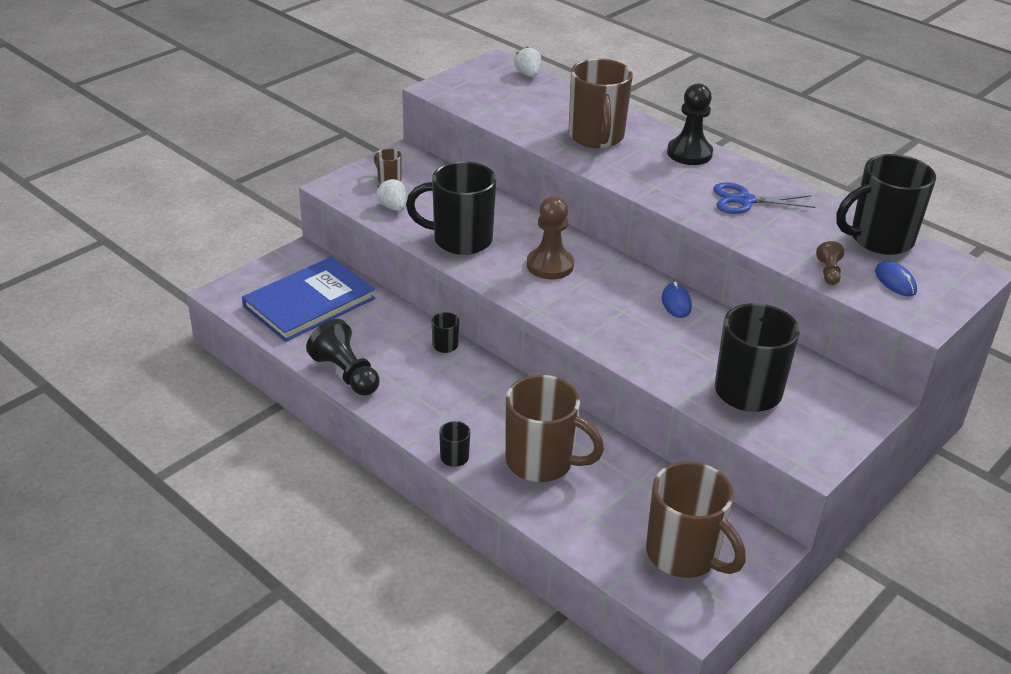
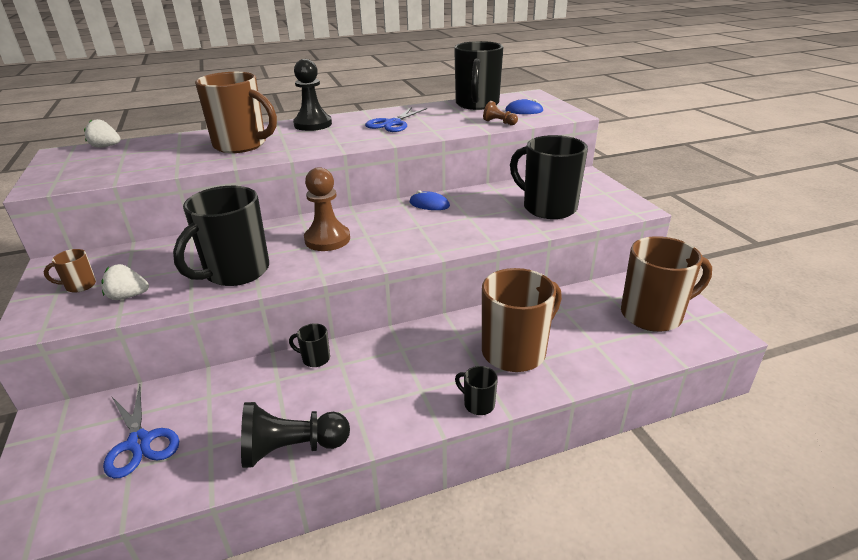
camera: 60 degrees left, 5 degrees down
blue book [242,257,375,342] -> blue scissors [103,385,179,479]

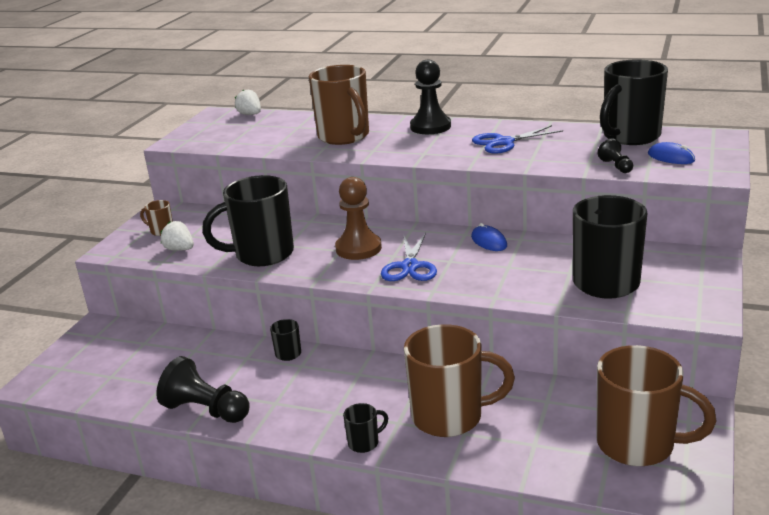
camera: 40 degrees right, 5 degrees down
blue scissors [103,385,179,479] -> blue scissors moved to [381,233,437,281]
black mug [455,366,498,415] -> black mug turned 75 degrees clockwise [343,403,388,453]
brown pawn [483,101,518,125] -> black pawn [598,138,633,173]

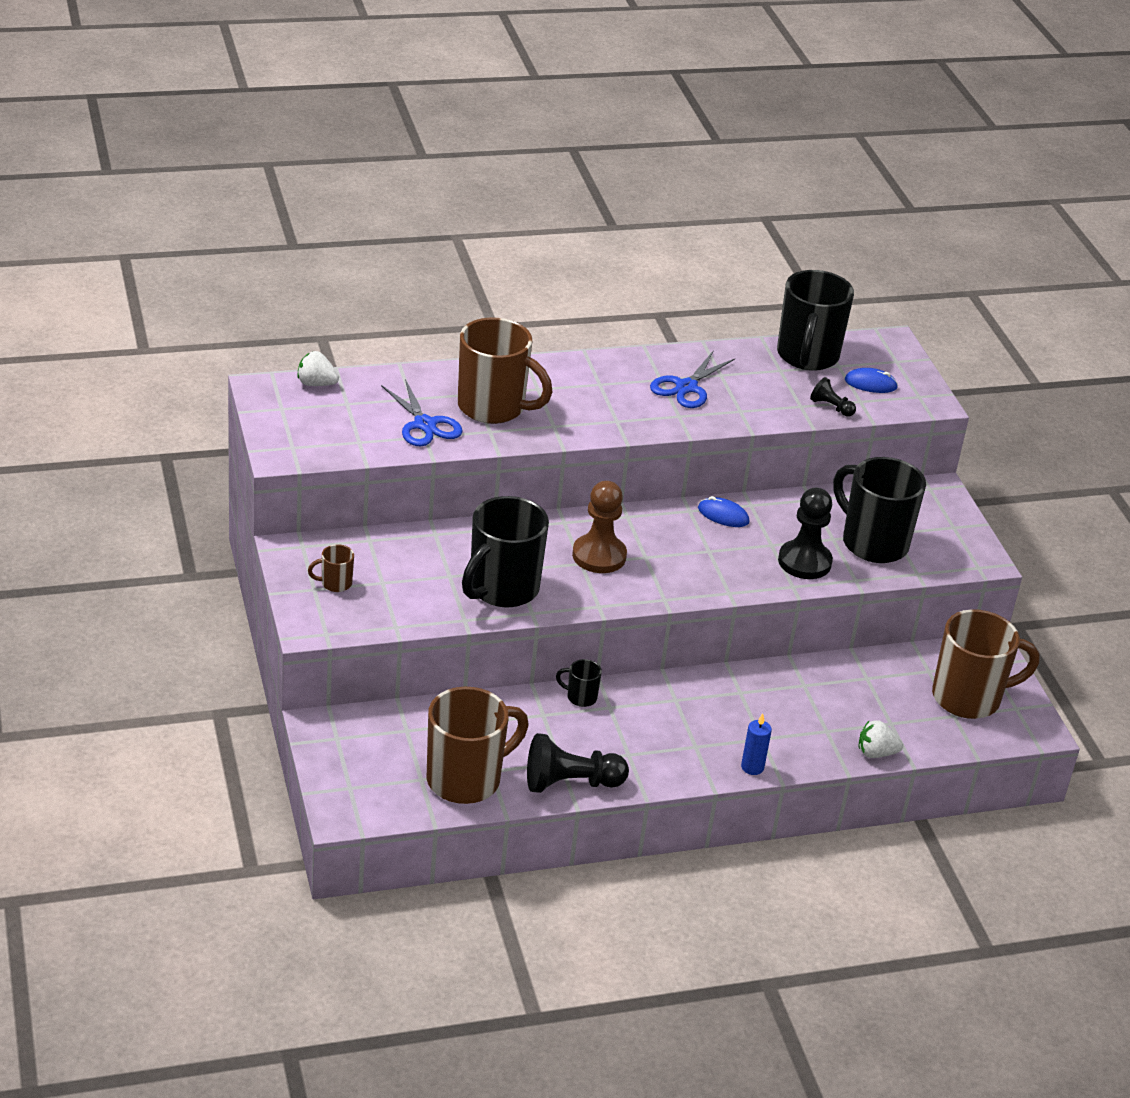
camera: 40 degrees left, 10 degrees up
white strawberry [161,221,194,251] -> white strawberry moved to [859,720,903,758]
black mug [343,403,388,453] -> blue candle [741,714,772,775]
blue scissors [381,233,437,281] -> blue scissors moved to [381,379,463,446]
brown mug [404,324,515,437] -> brown mug moved to [426,687,529,804]
black pawn [410,60,451,134] -> black pawn moved to [778,488,833,579]

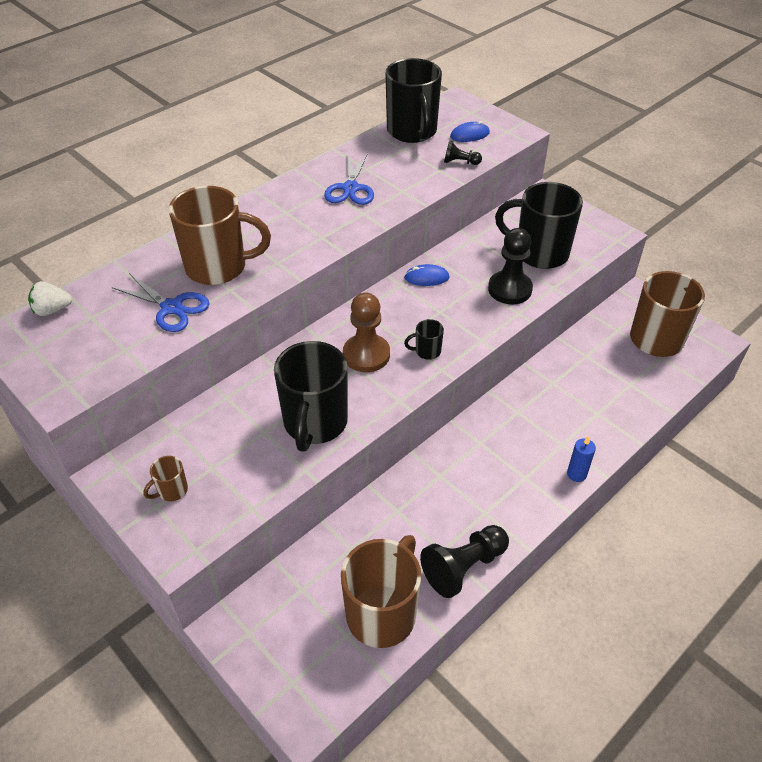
camera: 25 degrees left, 10 degrees up
black mug [556,659,602,707] -> black mug moved to [404,319,444,360]
white strawberry [859,720,903,758] -> none

